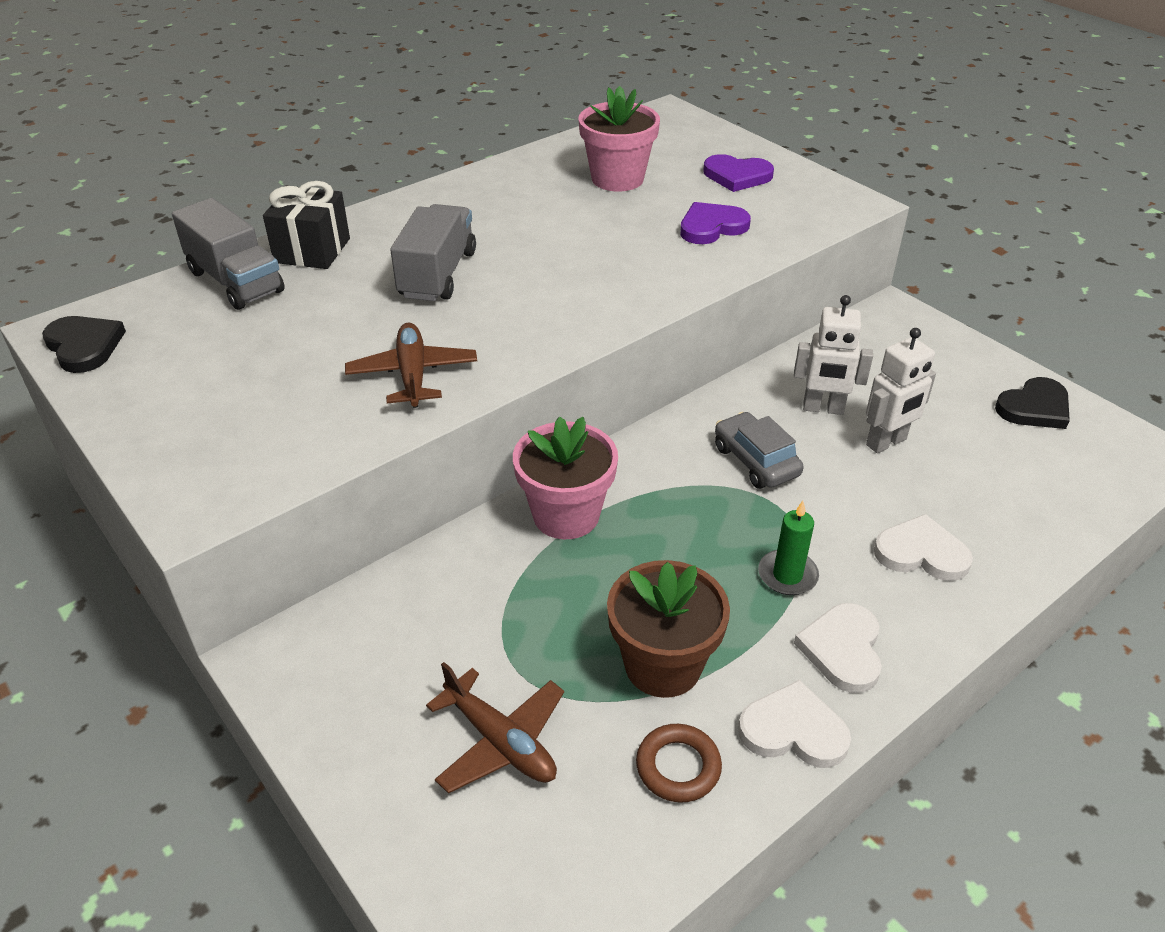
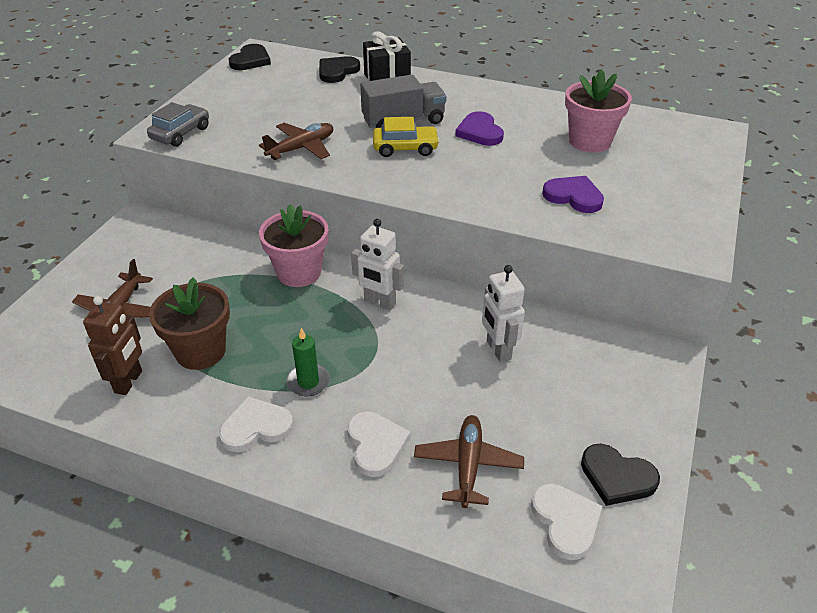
camera: 60 degrees right, 0 degrees up
grey truck [172,198,285,310] -> black heart [319,56,360,83]
brown ring [636,724,722,803] -> brown robot [83,296,142,395]
purple heart [703,154,774,192] -> purple heart moved to [455,111,504,146]
grey car [715,412,804,489] -> grey car moved to [147,102,209,147]
white heart [738,680,851,768] -> white heart moved to [531,483,602,560]
white robot [866,328,936,453] -> white robot moved to [351,219,404,310]
none -> yellow car [373,117,440,157]
none -> brown plane [414,415,524,508]

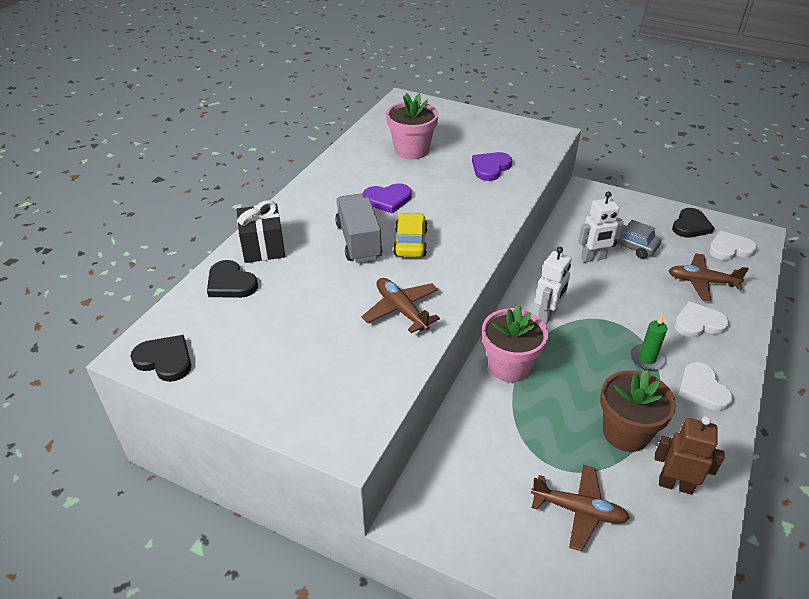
camera: 85 degrees left, 0 degrees up
grey car [147,102,209,147] -> grey car moved to [611,220,661,259]

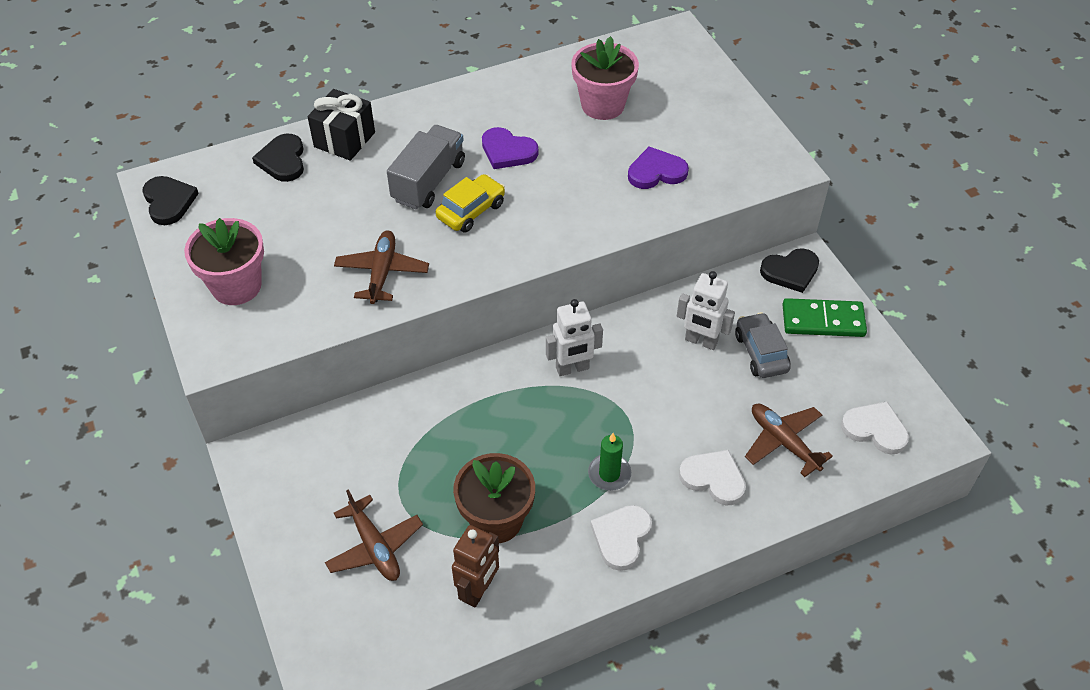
camera: 40 degrees right, 10 degrees up
pink flower pot [482,305,548,382] -> pink flower pot moved to [184,218,264,305]
brown robot [654,416,725,495] -> brown robot turned 60 degrees clockwise [452,525,499,607]
black heart [672,208,715,238] -> black heart moved to [760,248,819,293]
none -> green domino [783,298,867,337]

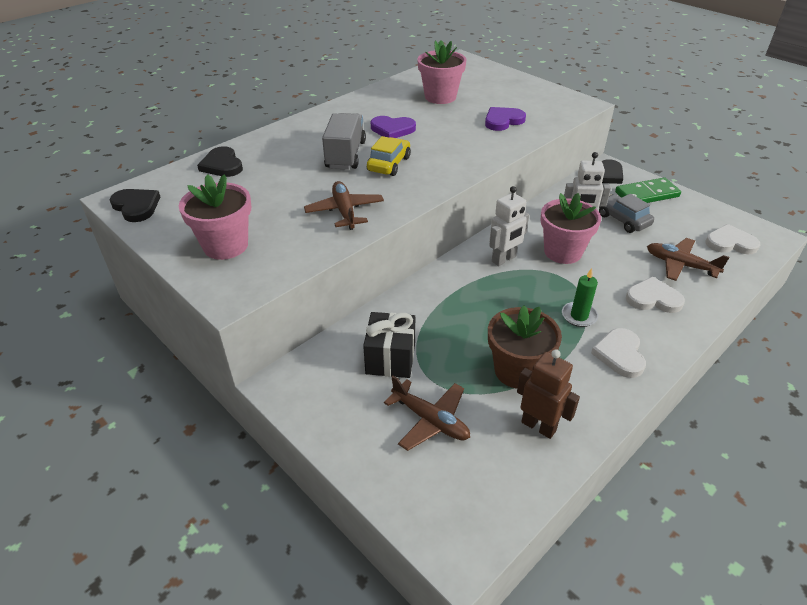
camera: 20 degrees left, 10 degrees down
black gift [308,89,375,161] -> black gift moved to [363,312,415,378]
brown robot [452,525,499,607] -> brown robot turned 60 degrees counterclockwise [517,349,580,439]
none -> pink flower pot [540,193,601,264]

